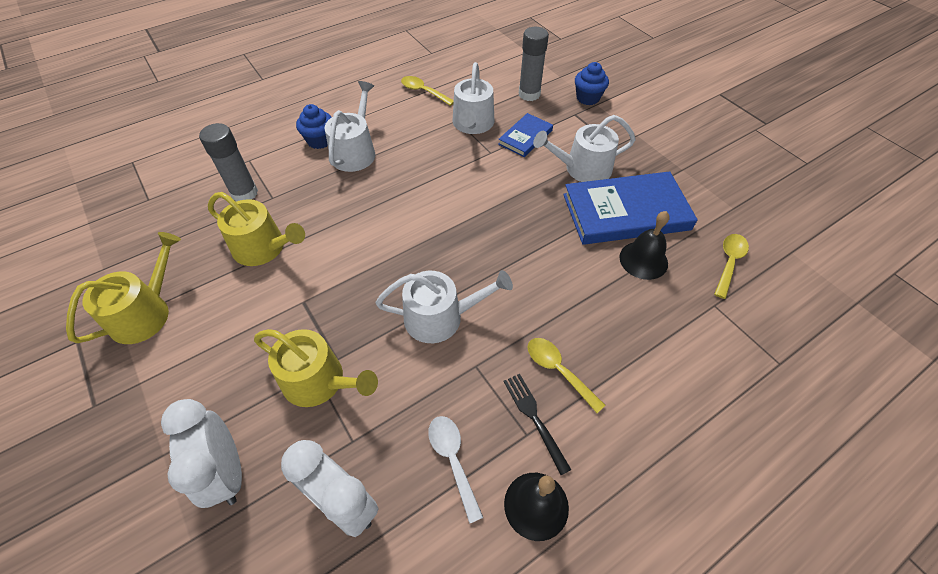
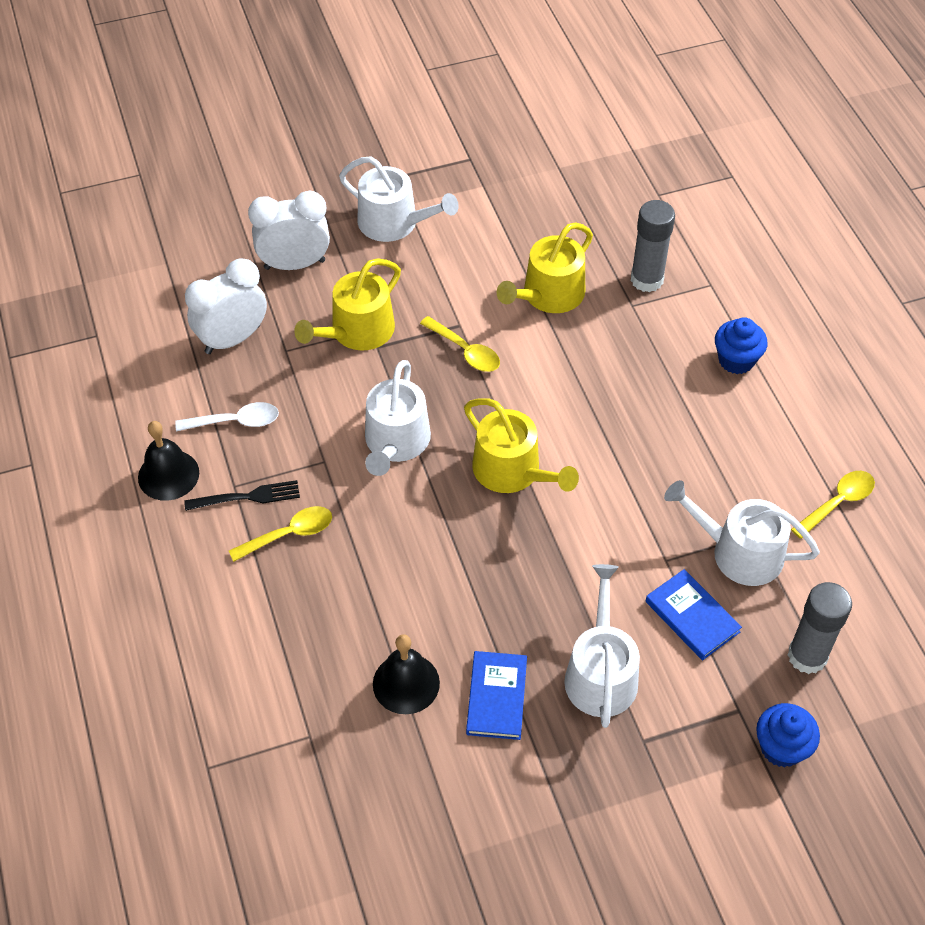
camera: 105 degrees right, 0 degrees up
yellow watering can [66,232,181,344] -> yellow watering can moved to [464,398,579,493]
white watering can [324,81,375,172] -> white watering can moved to [339,156,459,242]
blue book [563,171,698,245] -> blue book [466,651,527,740], size x0.52
yellow spoon [714,234,749,299] -> yellow spoon moved to [420,316,500,372]

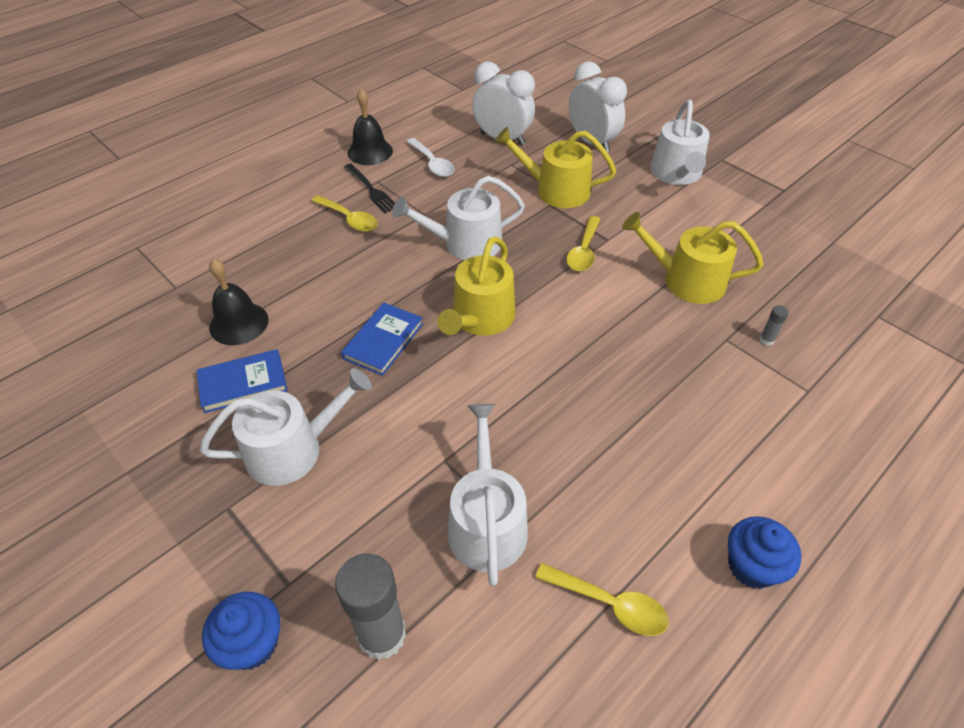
camera: 65 degrees right, 5 degrees down
grey glue stick [631,200,675,293] -> grey glue stick [759,305,789,346], size x0.42
blue book [646,569,742,660] -> blue book moved to [341,303,423,376]
blue cupcake [715,317,767,374] -> blue cupcake moved to [728,516,801,589]

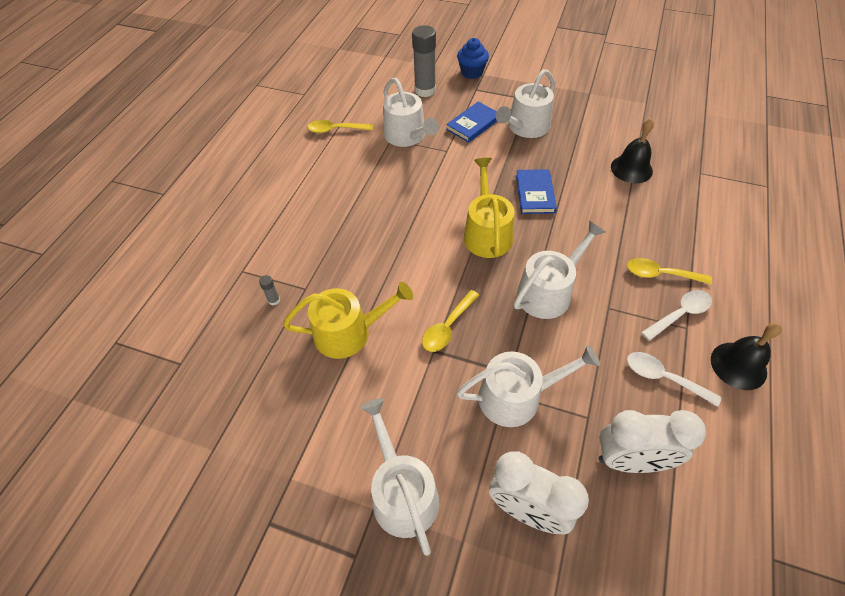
camera: 155 degrees right, 5 degrees up
blue book [196,349,288,413] -> blue book moved to [446,102,497,142]
black fork [344,164,395,213] -> white spoon [641,290,712,341]
yellow watering can [494,127,616,208] -> white watering can [457,345,600,427]
yellow spoon [566,216,601,271] -> yellow spoon turned 135 degrees counterclockwise [422,290,479,352]
blue cupcake [728,516,801,589] -> none

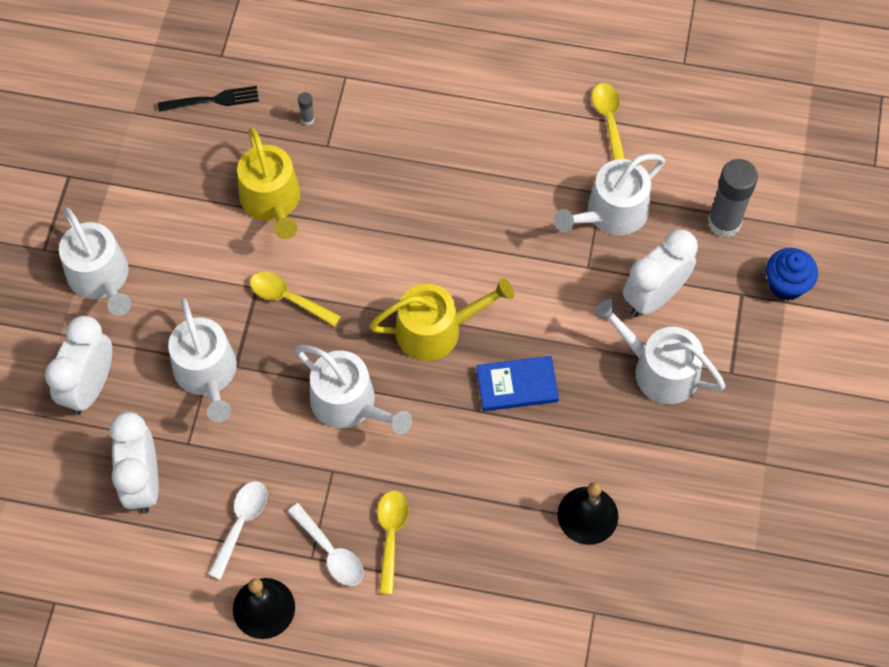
camera: 80 degrees right, 10 degrees up
white watering can [360,398,439,556] -> white watering can turned 90 degrees clockwise [59,208,131,316]
blue book [446,102,497,142] -> white clock [623,229,698,317]
none -> black fork [158,86,259,112]

